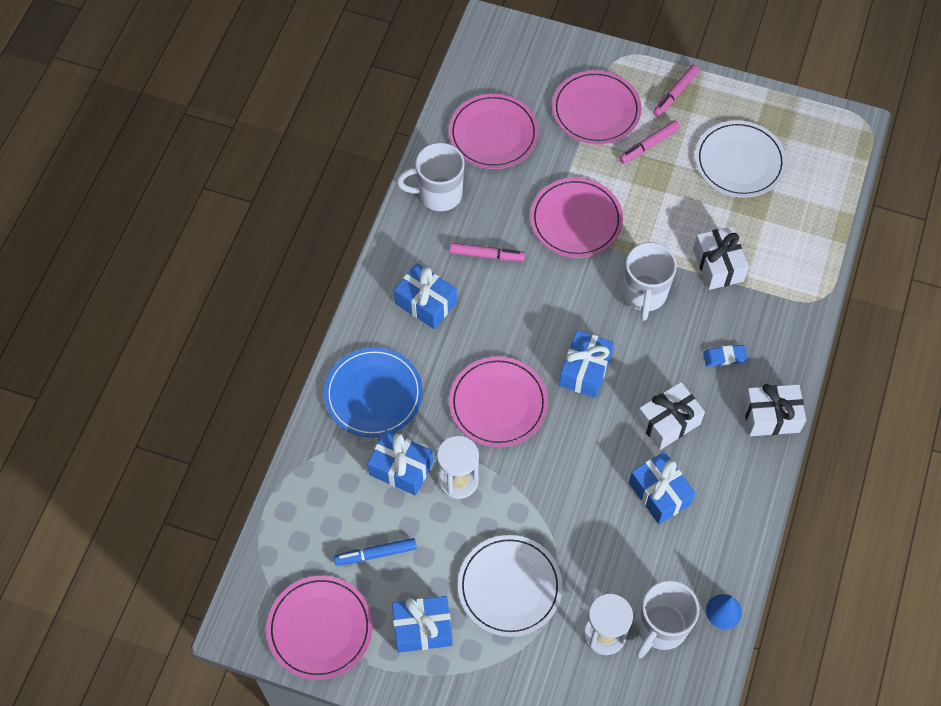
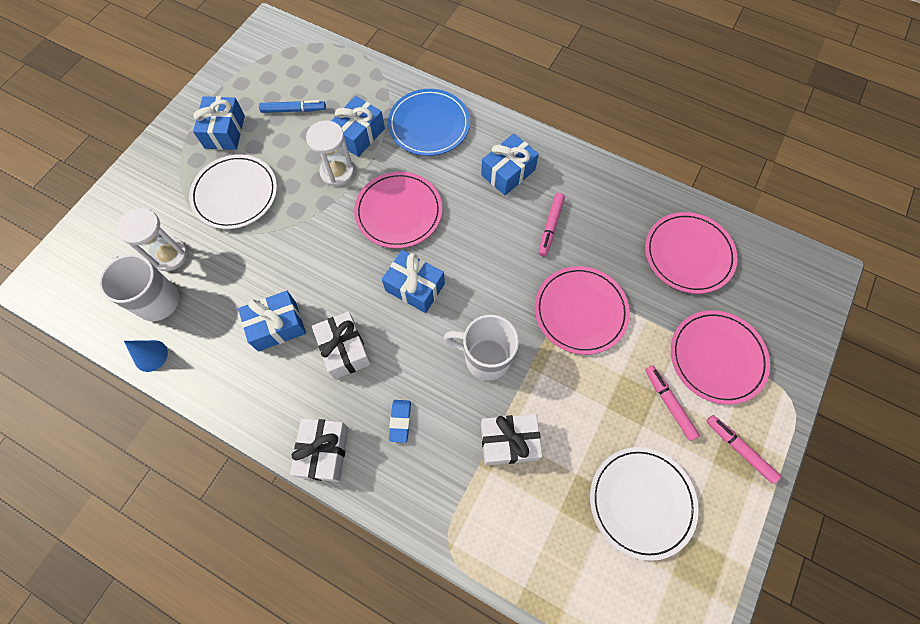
camera: 100 degrees right, 5 degrees up
pink plate [266,576,373,680] -> none
blue marker [334,538,417,566] -> blue marker turned 90 degrees clockwise [259,100,326,113]
white mug [397,143,464,211] -> none

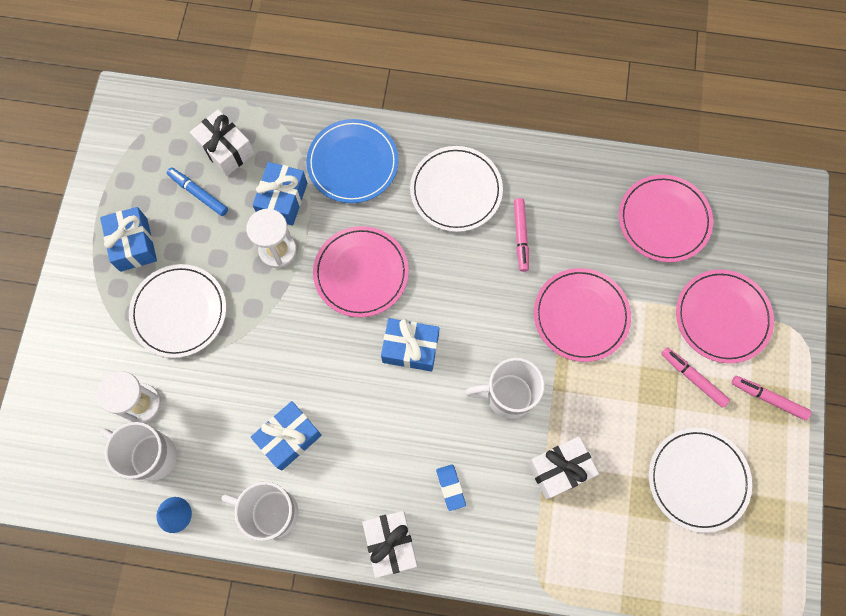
camera: 20 degrees left, 5 degrees up
blue marker [259,100,326,113] -> blue marker turned 120 degrees counterclockwise [167,167,228,216]
white gift [312,311,371,379] -> white gift moved to [190,109,254,176]
blue gift [481,134,539,195] -> white plate [410,146,503,232]
none -> white mug [221,482,299,541]

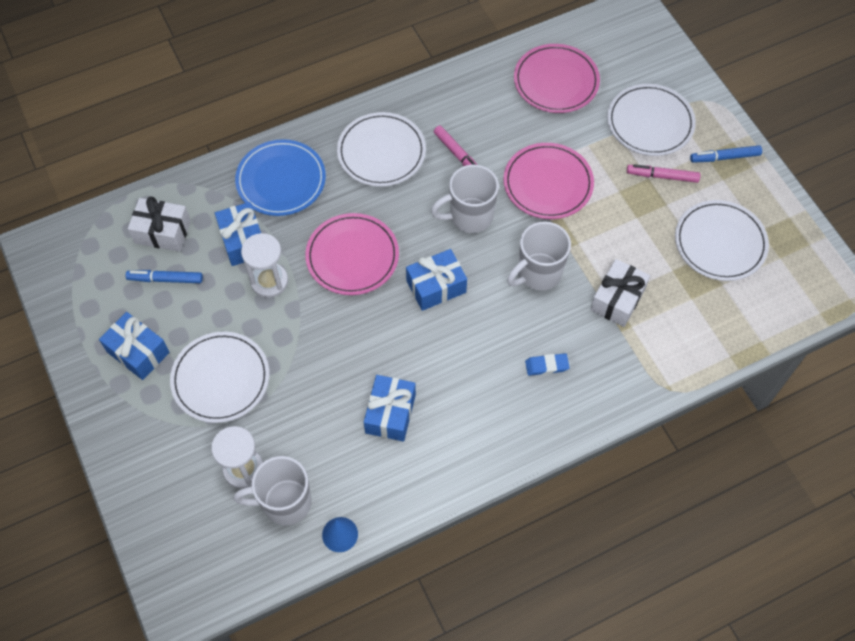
camera: 35 degrees left, 10 degrees down
white mug [221,482,299,541] -> white mug moved to [431,165,499,233]
white gift [362,511,417,578] -> none
blue eraser [436,464,466,511] -> blue eraser turned 45 degrees counterclockwise [525,353,570,376]
pink plate [676,270,774,363] -> white plate [607,84,696,156]
pink marker [732,376,811,420] -> blue marker [690,145,762,163]

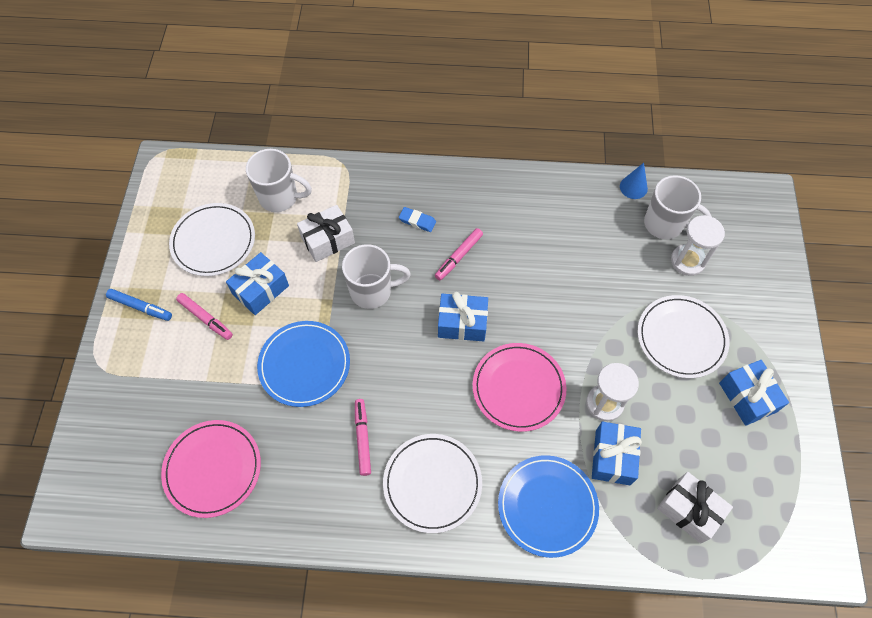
camera: 150 degrees left, 0 degrees up
blue marker [126,270,203,283] -> none
blue gift [364,375,416,442] -> blue gift moved to [226,252,289,315]
white mug [431,165,499,233] -> white mug moved to [246,149,312,212]
pink plate [504,143,594,219] -> blue plate [257,321,350,407]
white plate [607,84,696,156] -> none
none -> pink marker [435,228,483,280]

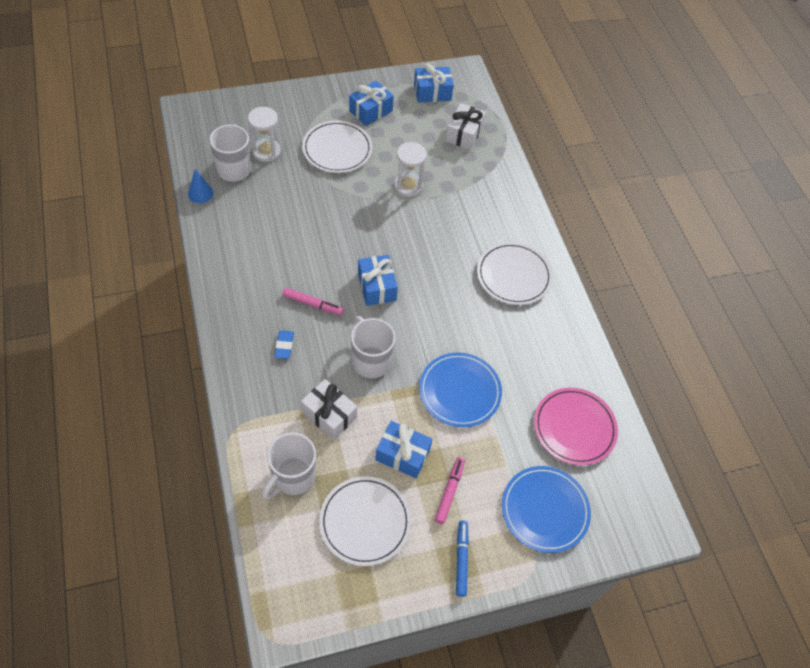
camera: 115 degrees left, 5 degrees down
white mug [246,149,312,212] -> white mug turned 135 degrees counterclockwise [262,432,316,499]
pink marker [355,399,371,476] -> none
pink plate [473,343,566,432] -> none
blue plate [498,455,599,558] -> blue plate moved to [502,466,591,553]
blue gift [592,421,642,485] -> blue gift moved to [414,63,454,103]

